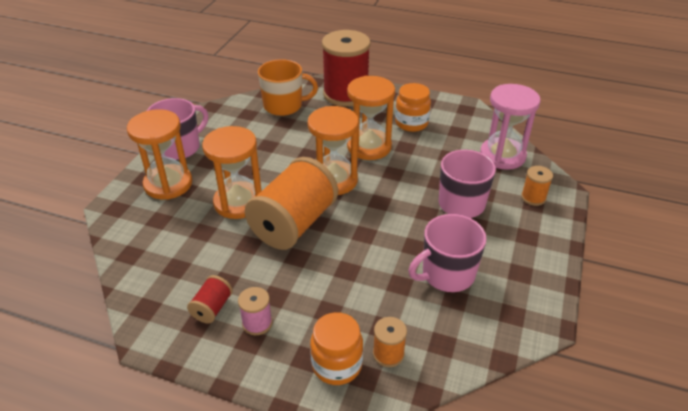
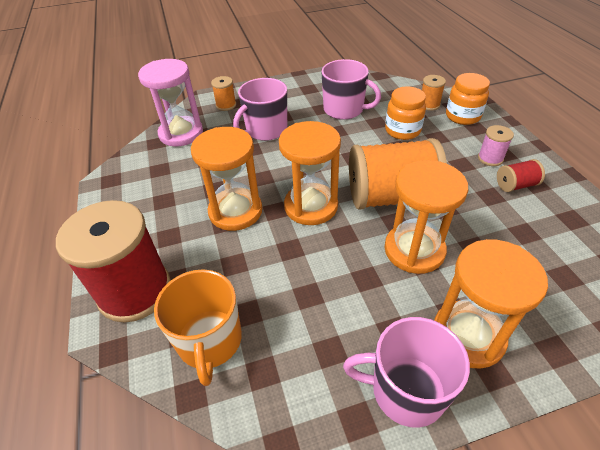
camera: 125 degrees left, 5 degrees up
orange mug [258,59,318,116] -> orange mug turned 150 degrees counterclockwise [154,269,242,386]
orange jar [395,83,431,132] -> orange jar moved to [385,87,426,140]

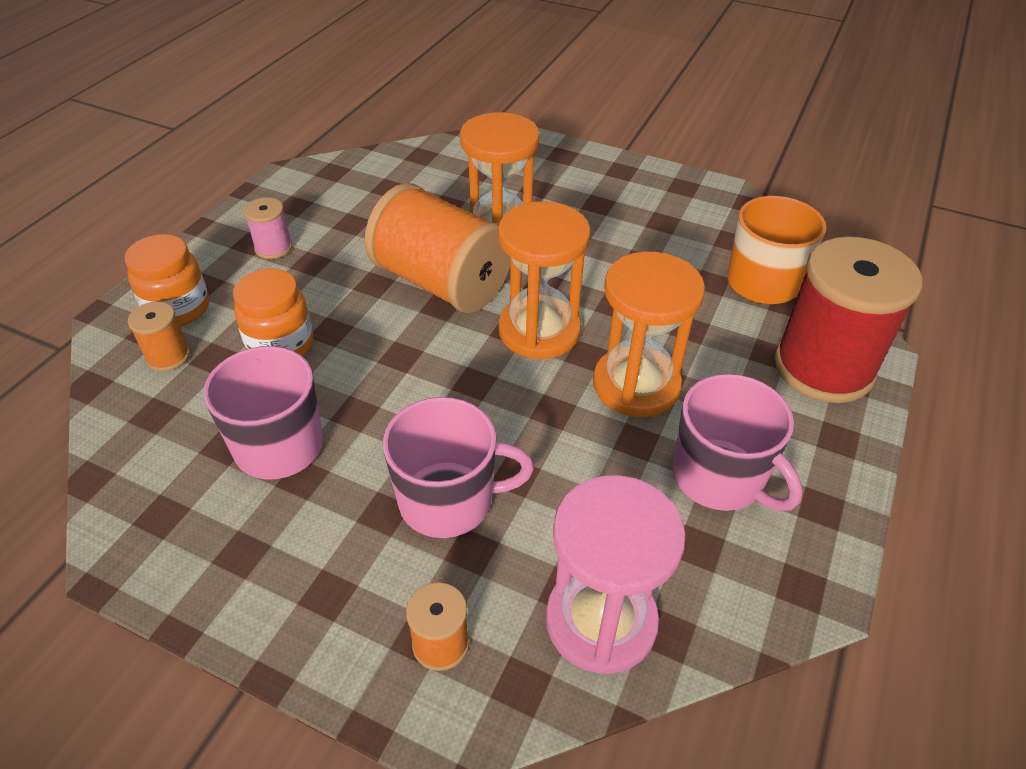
camera: 140 degrees left, 0 degrees up
pink mug [343,317,470,428] -> pink mug moved to [673,374,802,511]
orange hourglass [434,239,548,369] -> none
red spool [497,159,545,192] -> none

